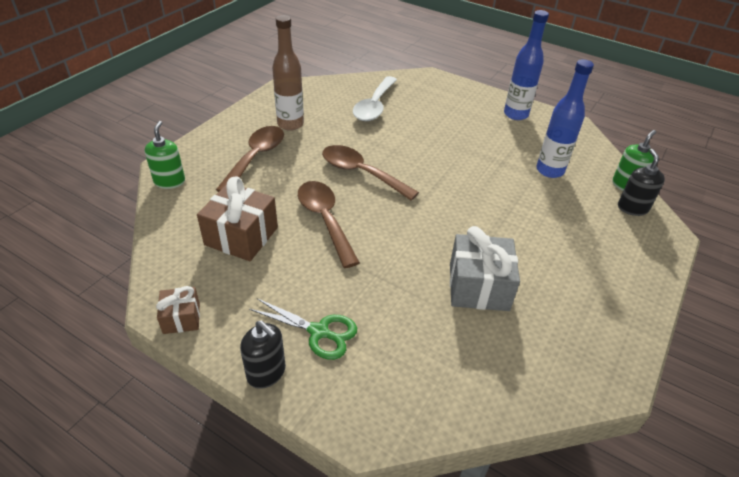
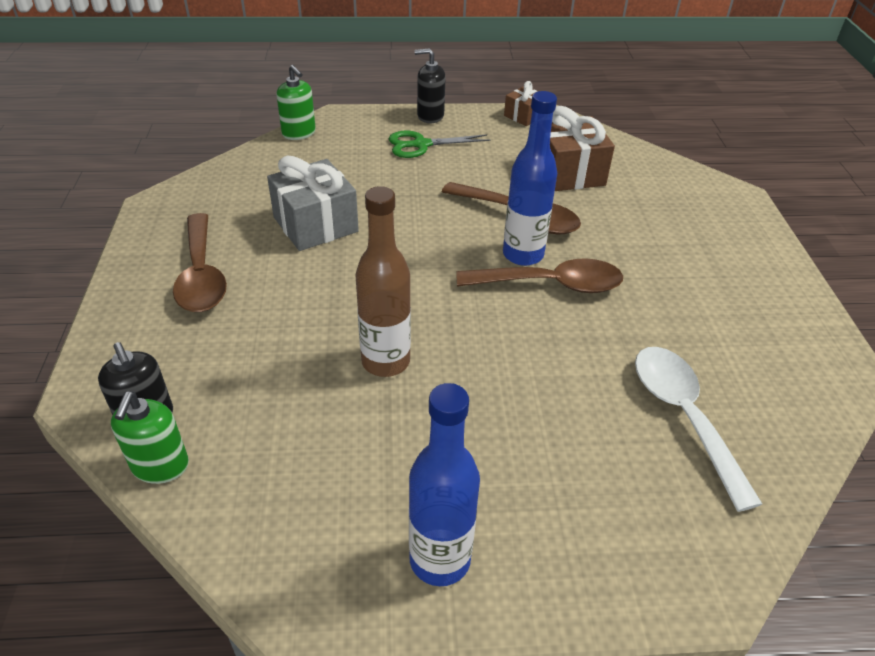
camera: 145 degrees right, 0 degrees up
green soap dispenser [145,121,185,189] -> green soap dispenser moved to [276,65,316,140]
brown spoon [216,126,284,192] -> brown spoon moved to [173,213,227,312]
brown bottle [272,15,304,131] -> brown bottle moved to [355,186,411,377]
blue bottle [536,59,594,178] -> blue bottle moved to [503,91,557,266]

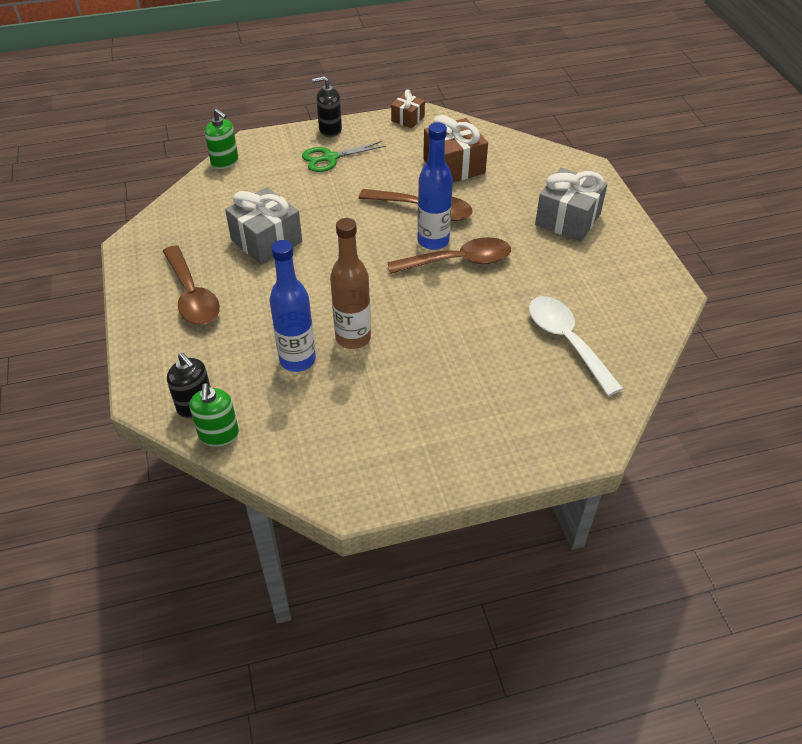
camera: 10 degrees left, 5 degrees up
blue bottle [409,383,480,586] -> blue bottle moved to [269,240,316,372]
none -> grey gift [535,168,607,242]

